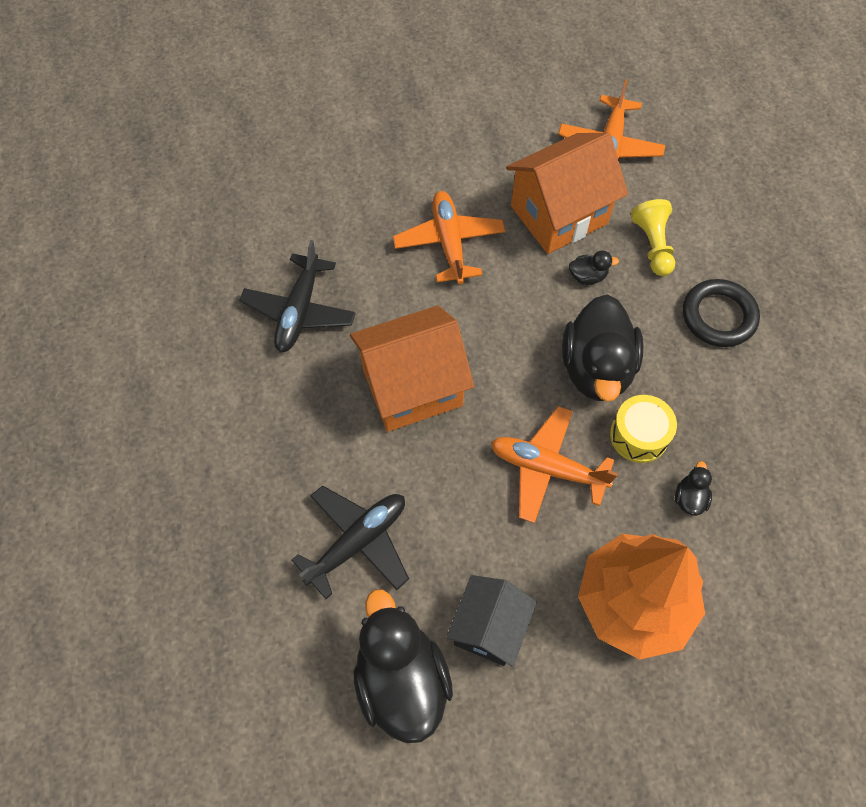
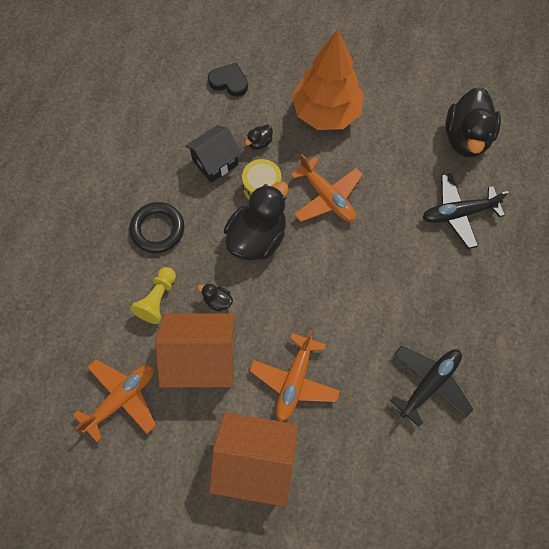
camera: 150 degrees left, 5 degrees up
orange house [350,305,474,432] -> orange house moved to [209,412,298,507]
black house [446,575,537,667] -> black house moved to [185,125,242,183]
none -> black heart [208,63,248,97]

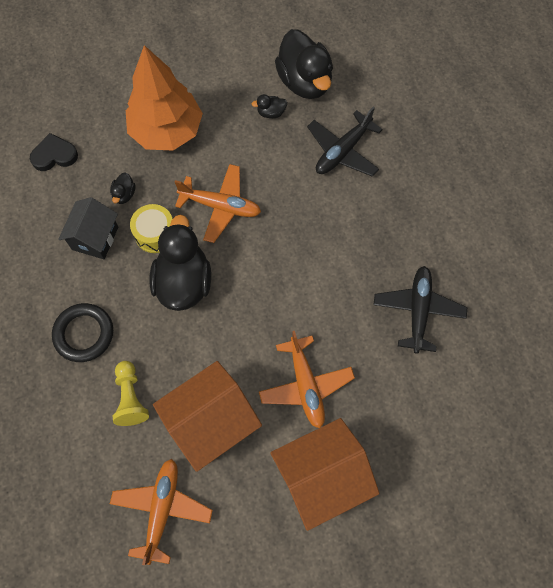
camera: 35 degrees left, 0 degrees up
black duck [198,284,233,312] -> black duck moved to [252,94,287,118]

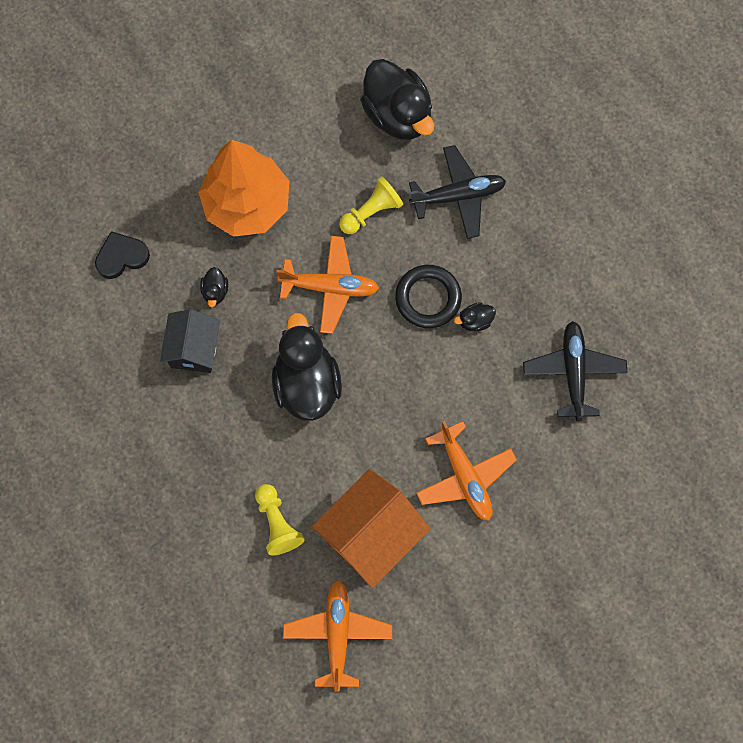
camera: 10 degrees left, 5 degrees up
black ring [52,303,113,362] -> black ring moved to [395,265,462,328]
yellow drum [130,204,172,253] -> none
black duck [252,94,287,118] -> black duck moved to [454,302,496,331]
orange house [270,418,380,531] -> none
black plane [307,106,383,176] -> black plane turned 135 degrees counterclockwise [409,145,506,239]
none -> yellow pawn [339,176,403,234]

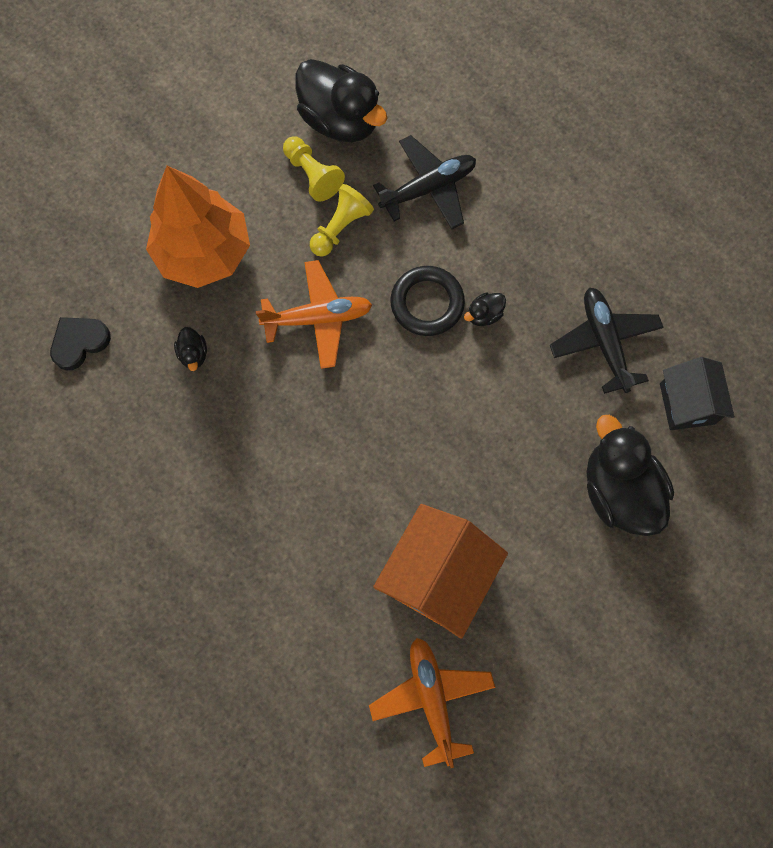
camera: 15 degrees left, 0 degrees up
black house [160,309,220,373] -> black house moved to [660,357,734,430]
yellow pawn [255,484,304,556] -> yellow pawn moved to [283,137,345,202]
black duck [272,313,342,421] -> black duck moved to [587,415,674,536]
orange plane [416,421,517,521] -> none

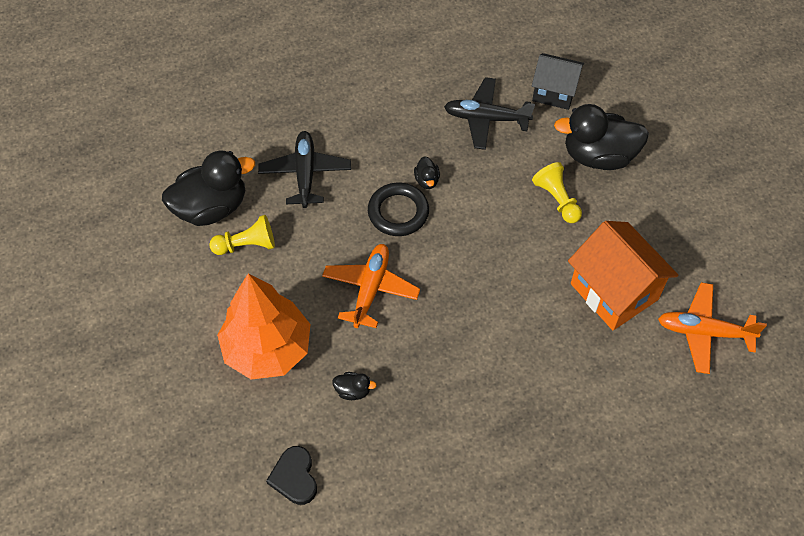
camera: 65 degrees left, 15 degrees down
yellow pawn [310,184,374,256] -> yellow pawn moved to [532,162,582,223]

